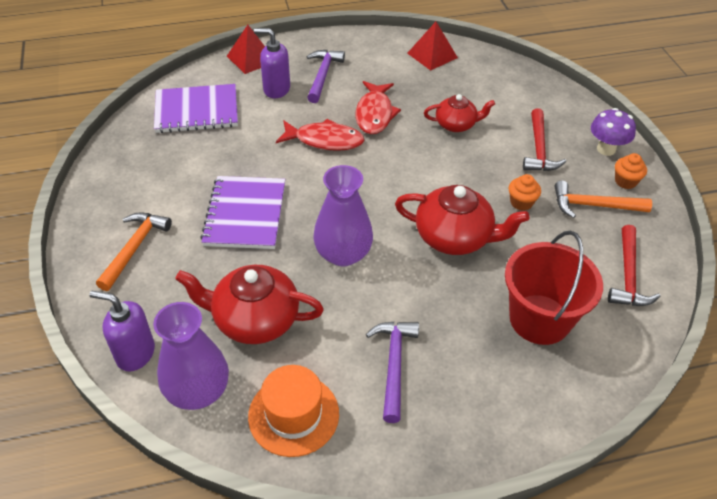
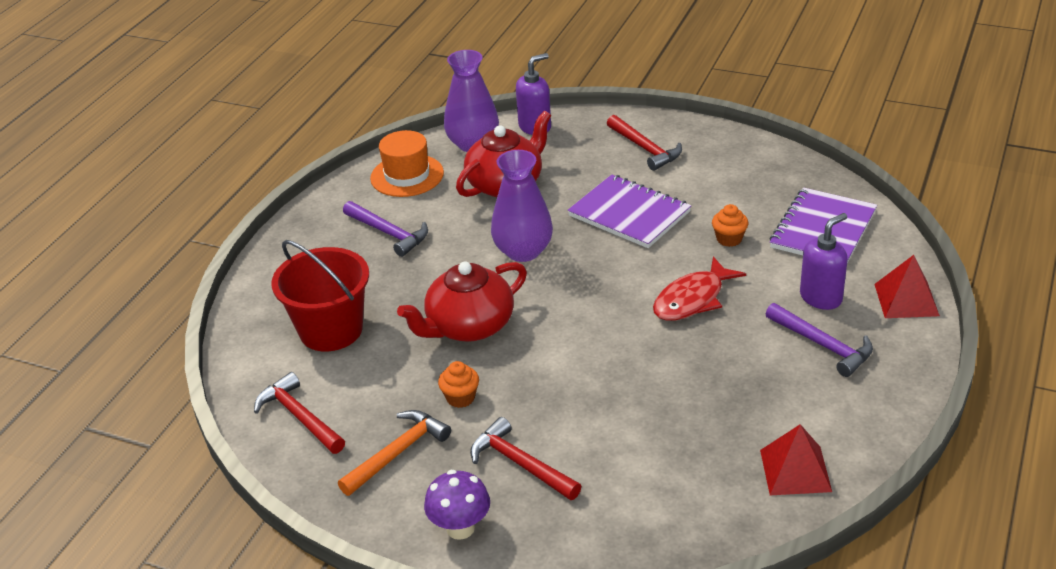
camera: 130 degrees right, 10 degrees down
orange hammer [96,212,172,291] -> red hammer [607,115,682,171]
red fish [355,81,401,134] -> none
red teapot [424,94,495,132] -> none
orange cupcake [615,153,647,189] -> orange cupcake moved to [712,204,748,247]

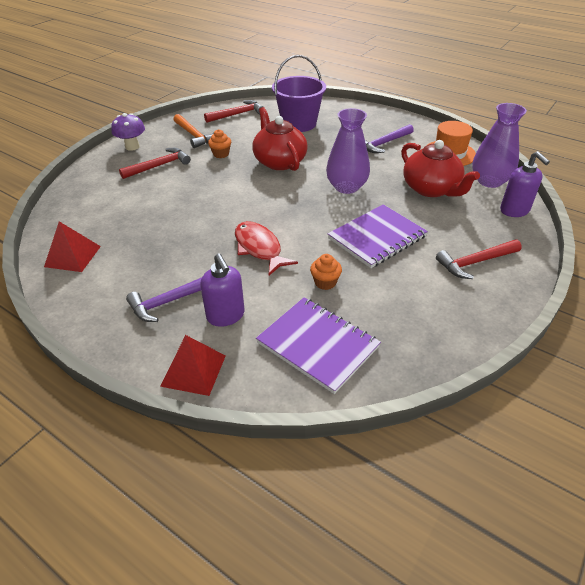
camera: 100 degrees right, 5 degrees up
red bucket [271,240,369,351] -> purple bucket [272,55,326,132]

